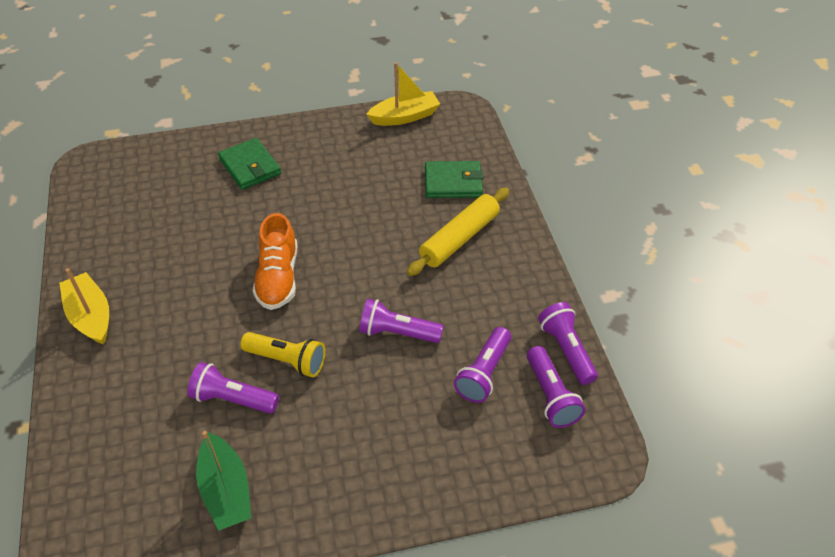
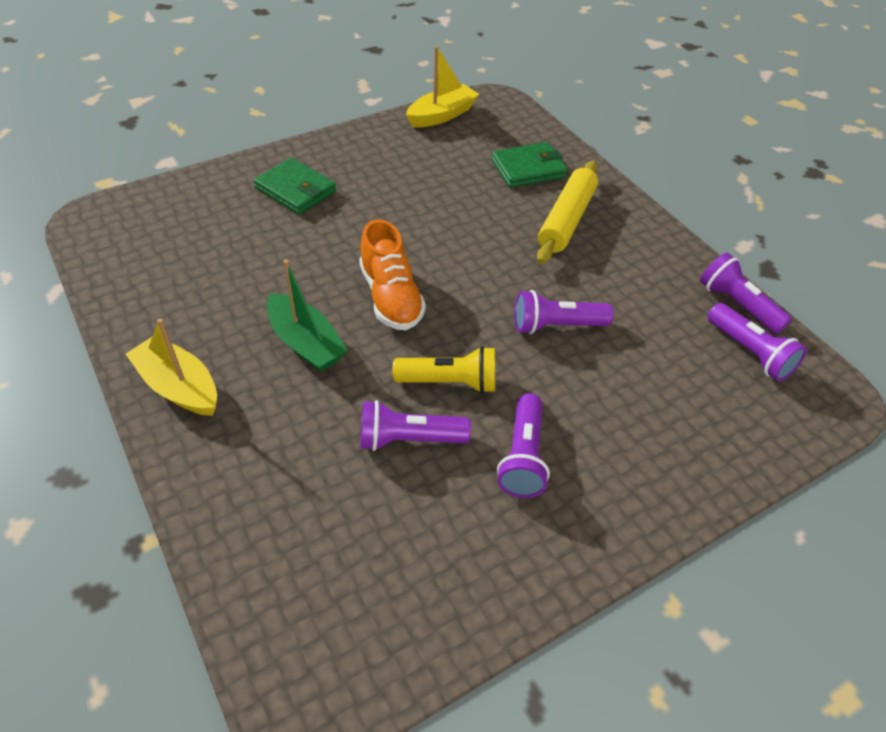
camera: 20 degrees left, 0 degrees up
green boat [196,431,251,531] -> green boat moved to [267,259,348,372]
purple flashlight [454,327,511,403] -> purple flashlight moved to [497,393,550,498]

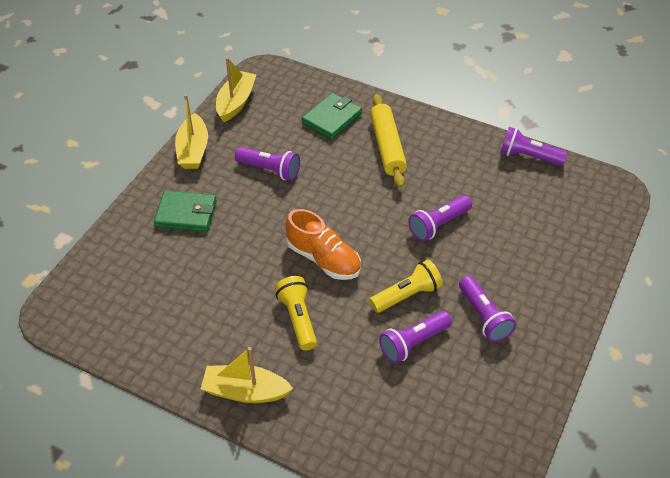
camera: 30 degrees left, 0 degrees up
green boat [267,259,348,372] -> yellow flashlight [275,276,317,351]
purple flashlight [708,303,807,381] -> purple flashlight moved to [235,147,300,181]
none -> yellow boat [175,94,208,169]

